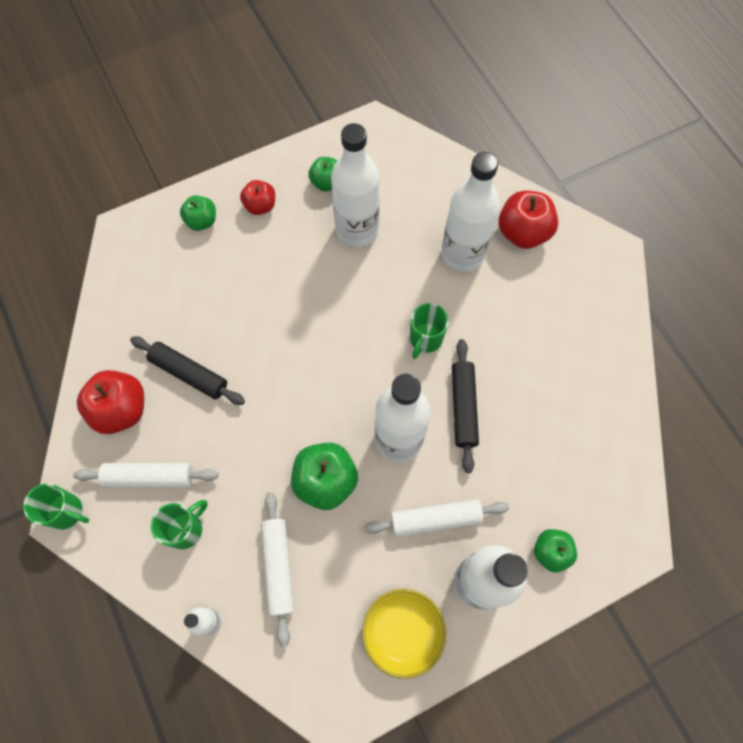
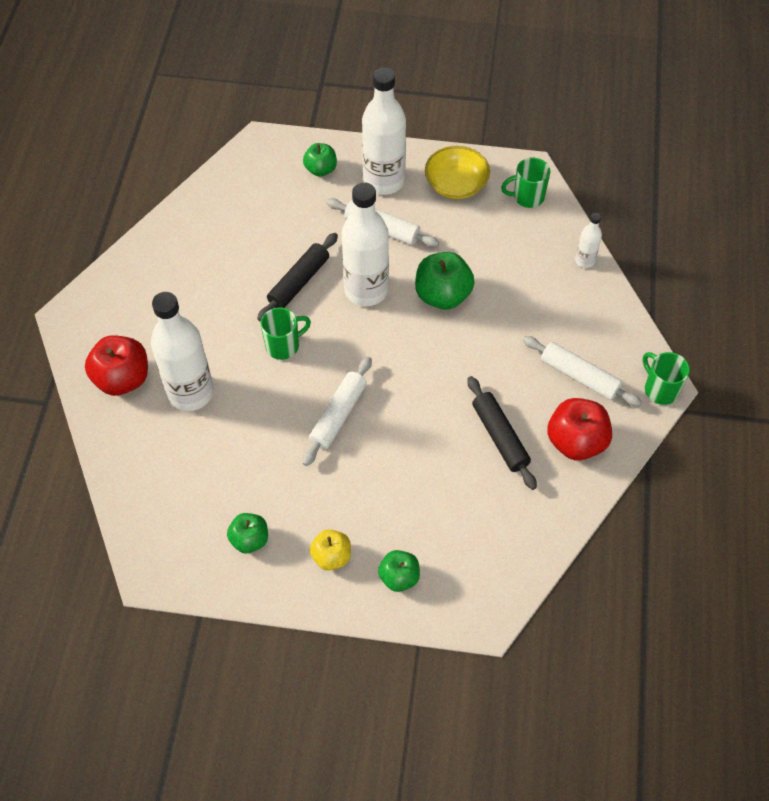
camera: 145 degrees left, 10 degrees down
green mug [151,500,208,549] -> green mug moved to [501,157,550,208]
red apple [240,180,275,215] -> yellow apple [310,529,351,571]
white rolling pin [261,492,294,647] -> white rolling pin moved to [303,357,372,466]
white bottle [331,123,380,247] -> none

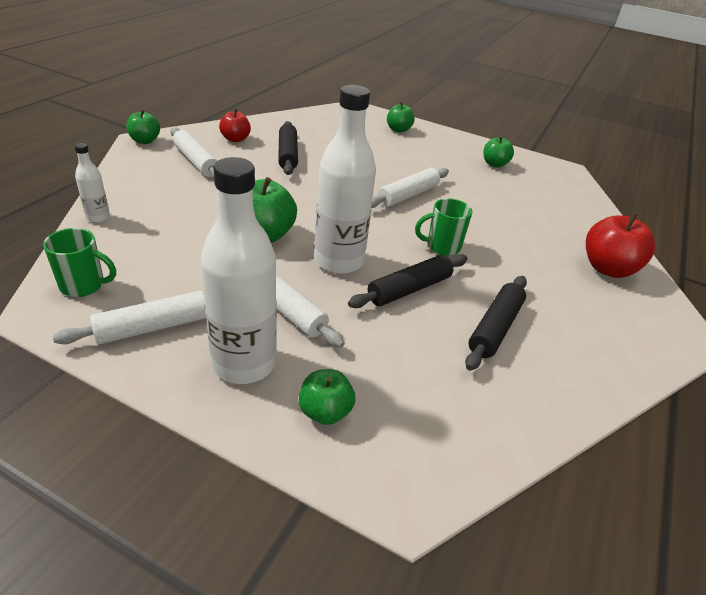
camera: 165 degrees left, 20 degrees down
white bottle [151,292,214,411] -> none
yellow apple [310,529,351,571] -> none
yellow bowl [425,146,490,199] -> white rolling pin [53,291,206,344]
red apple [547,398,612,461] -> red apple [219,109,251,142], size x0.62
green mug [643,352,690,405] -> green apple [126,110,160,144]
none -> black rolling pin [465,276,527,371]

